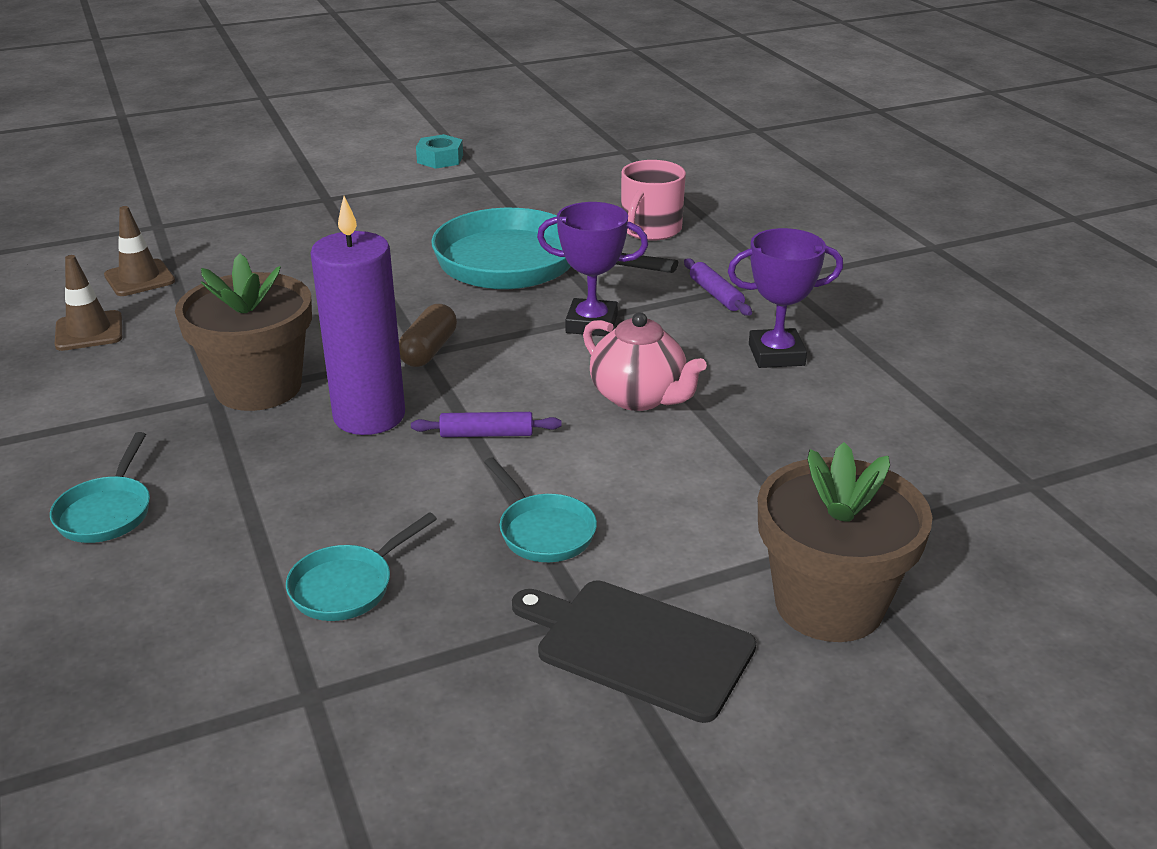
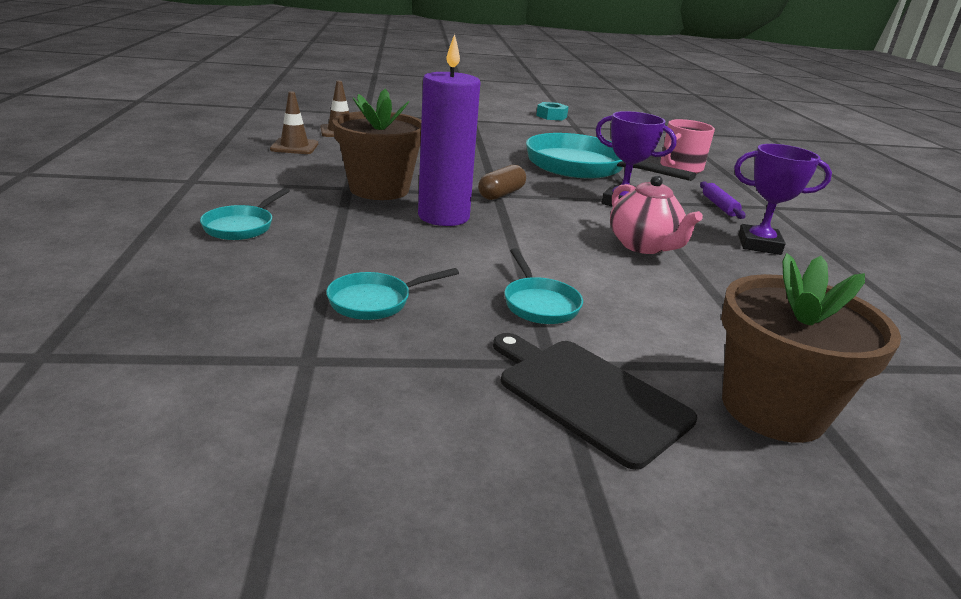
camera: 15 degrees right, 5 degrees down
purple rolling pin [411,412,561,437] -> none

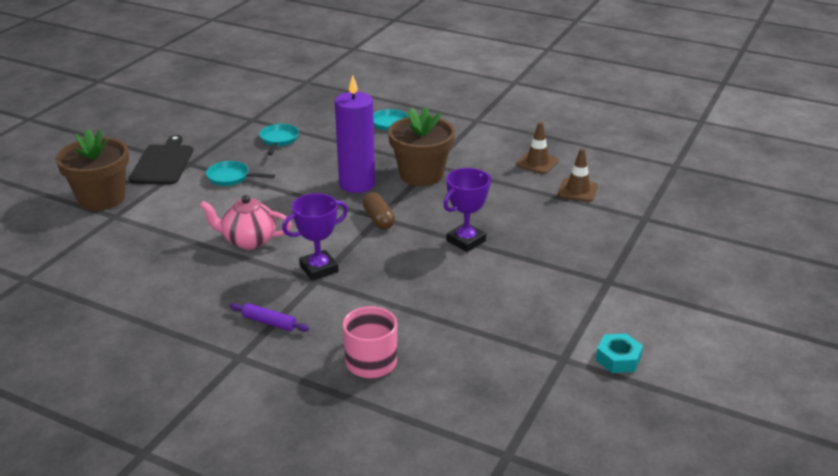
camera: 125 degrees right, 5 degrees up
black cutting board [493,333,697,470] -> black cutting board turned 75 degrees counterclockwise [129,135,193,184]
turquoise pan [526,133,696,181] -> none
purple trophy [734,144,832,255] -> purple trophy moved to [443,168,491,252]

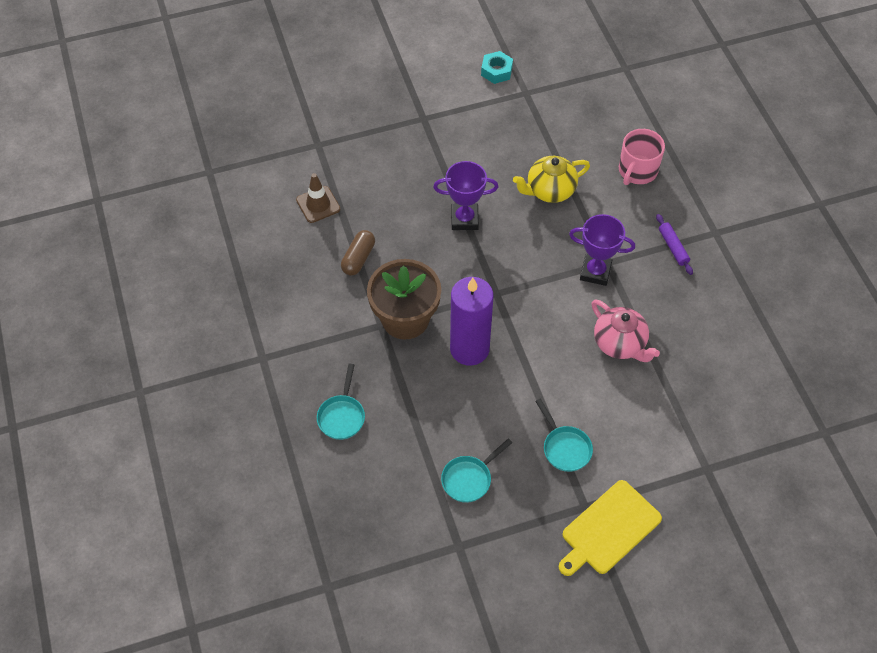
camera: 135 degrees left, 25 degrees up
brown flower pot [56,129,129,211] -> none
black cutting board [129,135,193,184] -> yellow cutting board [559,480,662,576]
brown capsule [363,192,395,230] -> brown capsule moved to [341,230,375,276]
brown traffic cone [516,122,559,174] -> none
none -> yellow teapot [513,156,590,203]

